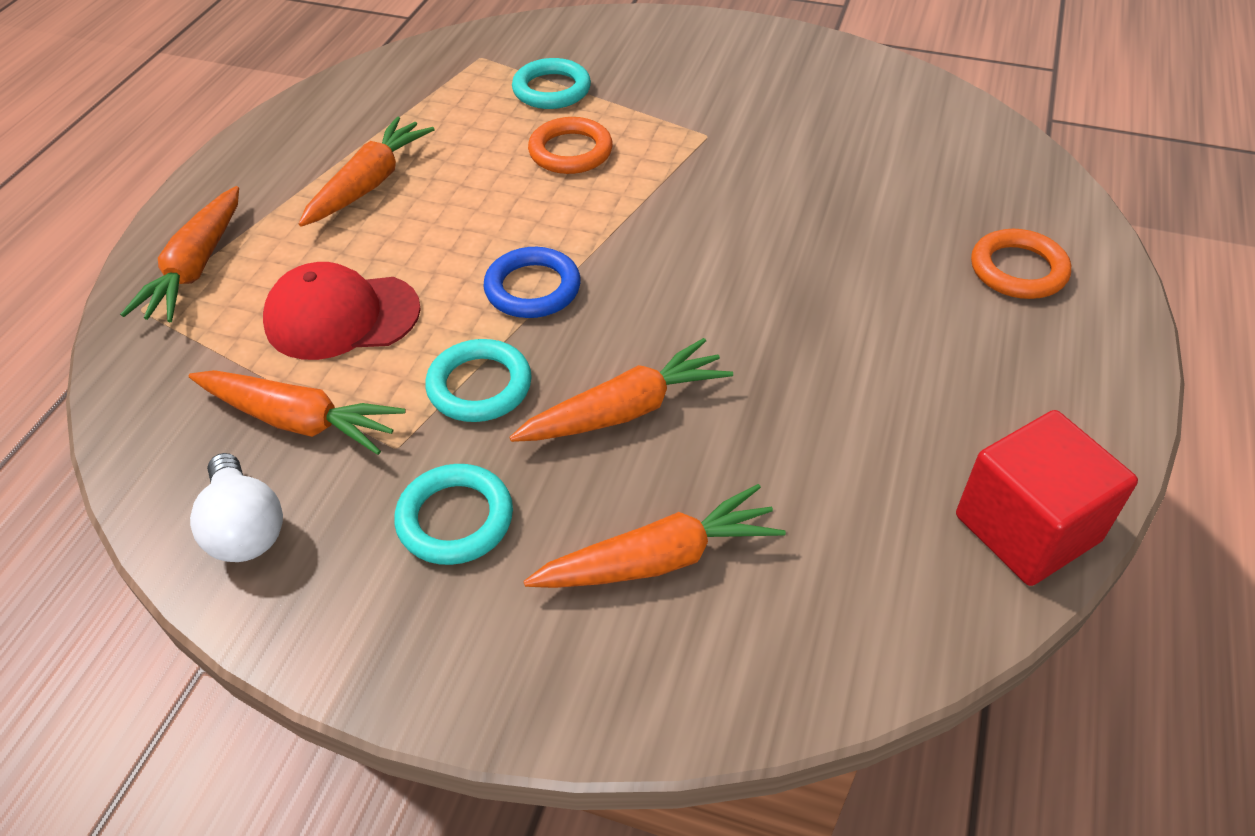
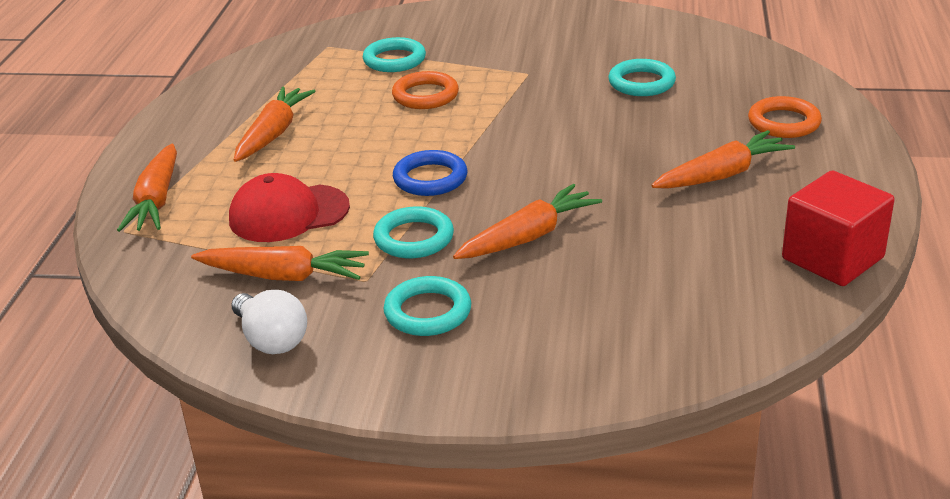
camera: 10 degrees left, 15 degrees down
orange carrot [523,484,786,588] -> orange carrot moved to [651,130,795,189]
none -> turquoise ring [608,59,676,96]

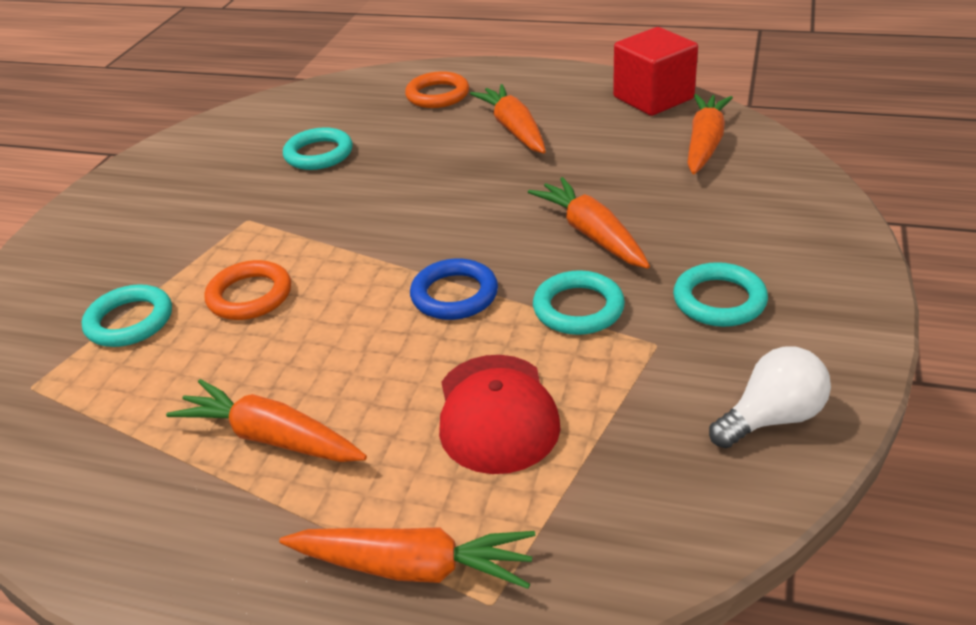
camera: 80 degrees left, 5 degrees up
orange carrot [191,246,369,281] -> orange carrot moved to [687,94,733,174]

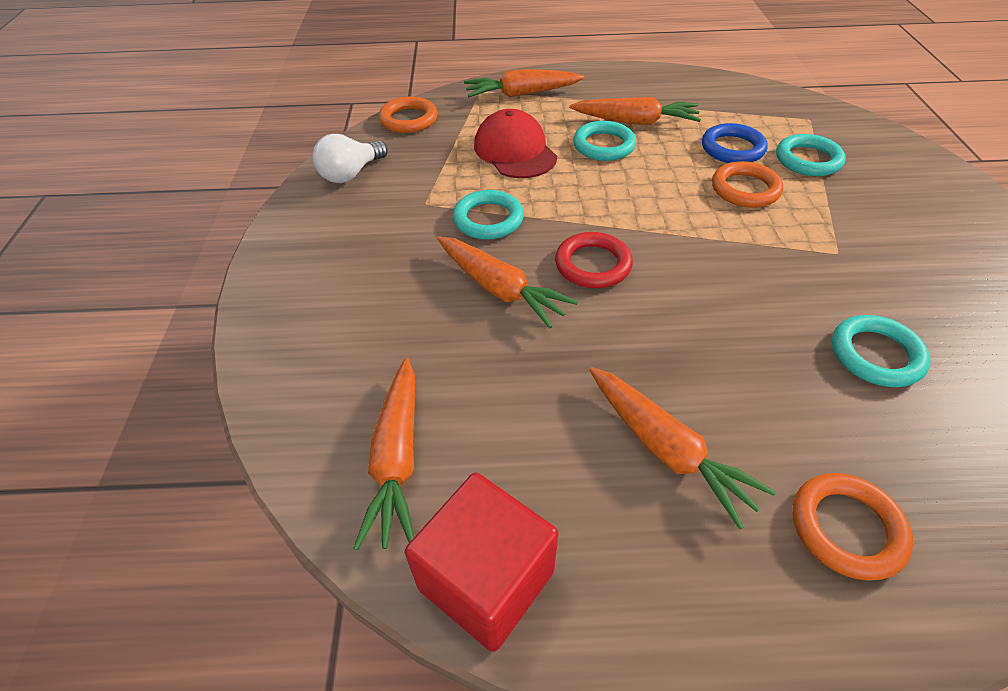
camera: 160 degrees right, 10 degrees up
blue ring [410,259,498,320] -> blue ring moved to [702,123,768,163]
turquoise ring [673,262,768,327] -> turquoise ring moved to [573,121,636,161]
none -> orange ring [379,97,438,133]
none -> red ring [555,232,633,288]

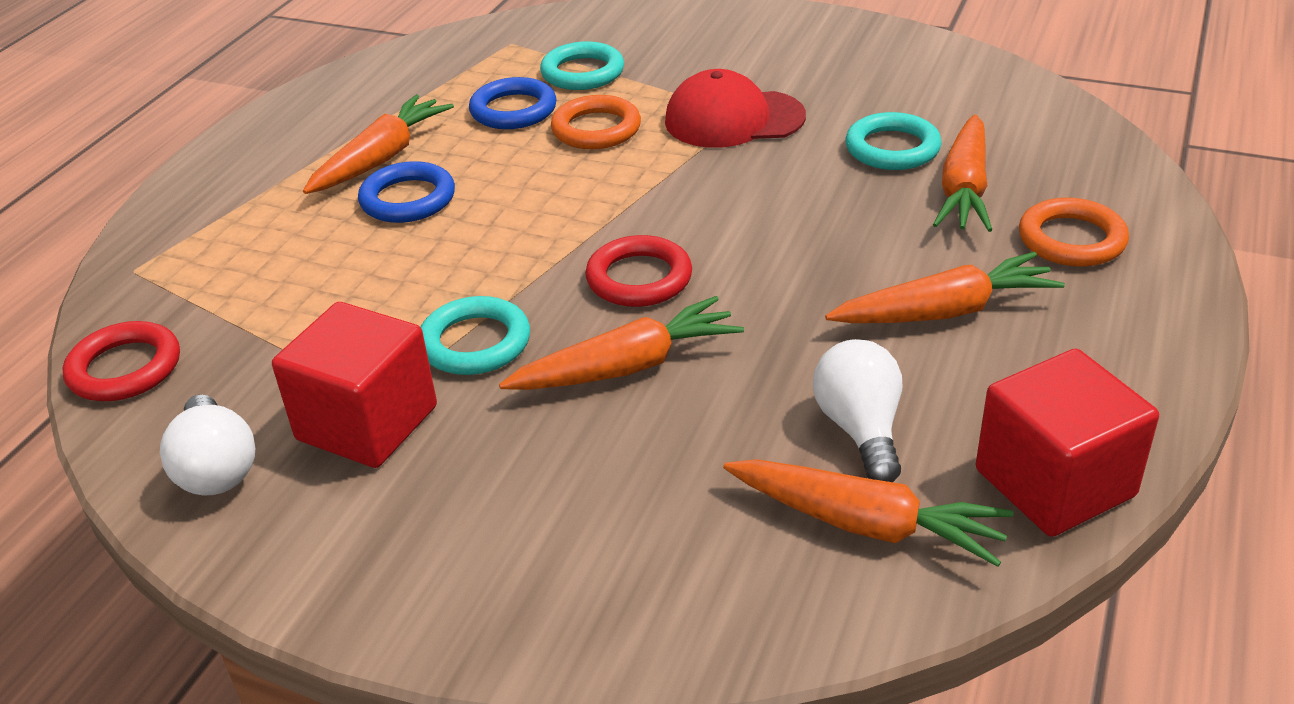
camera: 65 degrees left, 10 degrees down
orange ring [379,97,438,133] -> red ring [63,321,180,401]
orange carrot [464,69,585,97] -> orange carrot moved to [933,115,992,232]
red cap [474,109,557,178] -> red cap moved to [665,69,806,148]
turquoise ring [573,121,636,161] -> blue ring [358,161,455,223]
none -> red cube [272,302,437,468]
none -> white light bulb [813,339,902,482]

